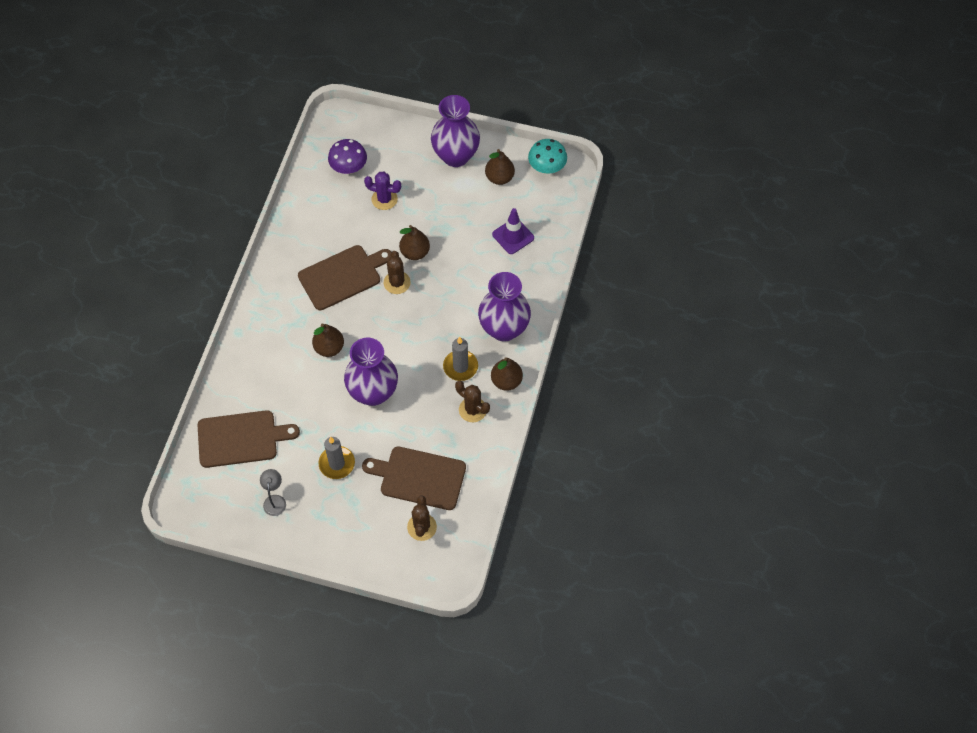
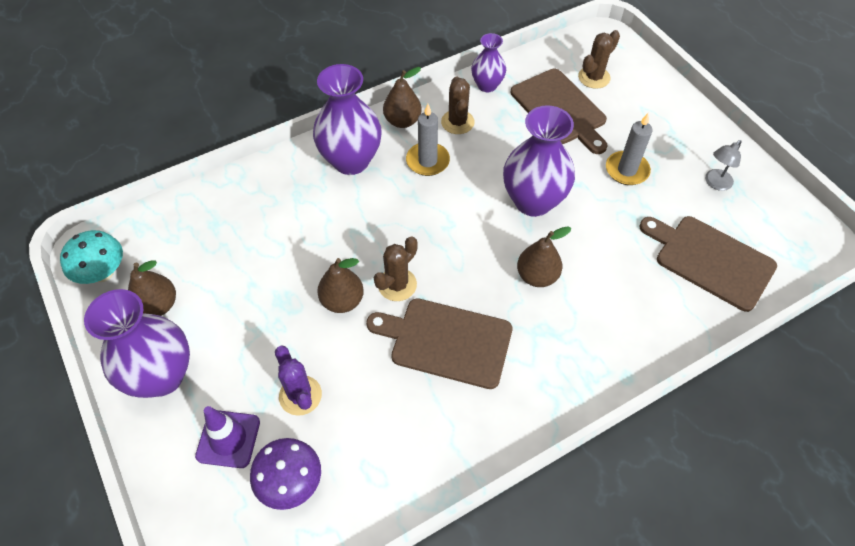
camera: 135 degrees left, 5 degrees down
purple traffic cone [492,208,534,254] -> purple traffic cone moved to [195,406,260,468]
none -> purple vase [471,33,506,92]

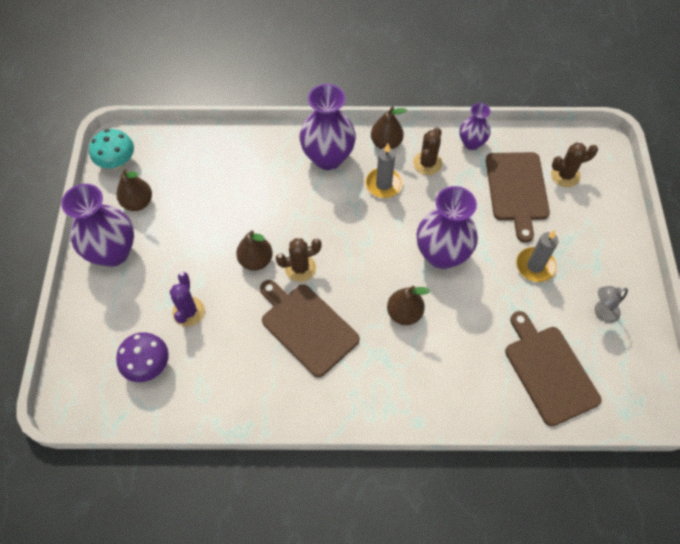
camera: 30 degrees right, 5 degrees up
purple traffic cone [195,406,260,468] -> none

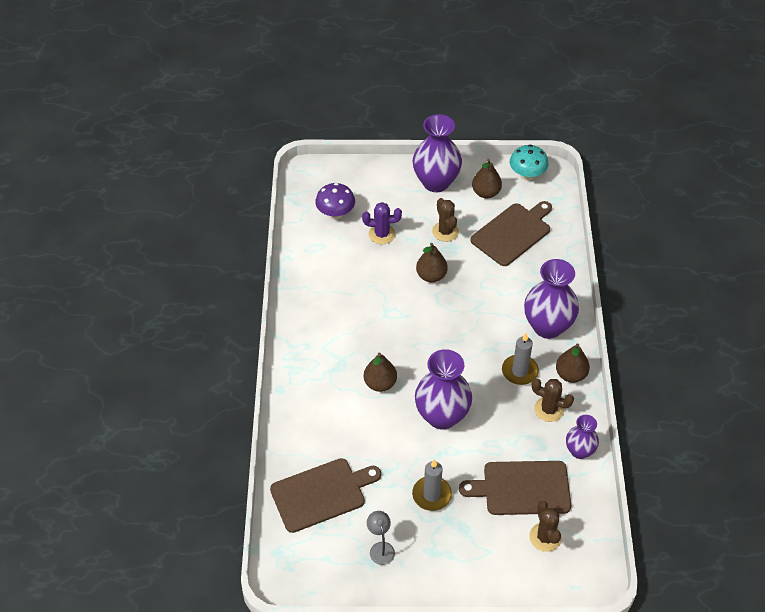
camera: 90 degrees right, 10 degrees down
brown cutting board [260,280,360,377] -> brown cutting board moved to [470,201,552,266]
brown cactus [276,238,322,282] -> brown cactus moved to [432,198,459,242]

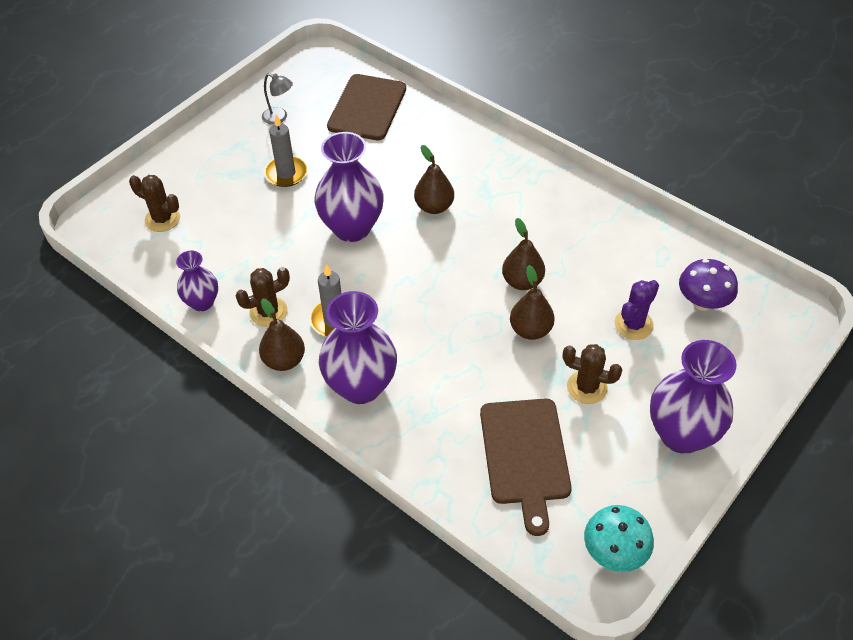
camera: 130 degrees right, 0 degrees up
brown cutting board [459,461,571,515] -> none
brown pear [472,159,502,198] -> brown pear moved to [502,218,545,290]

